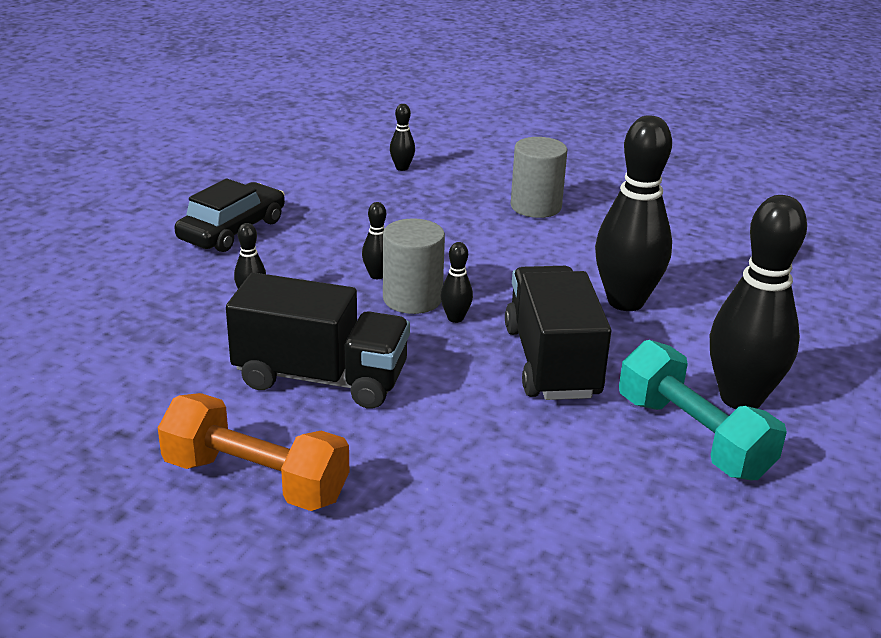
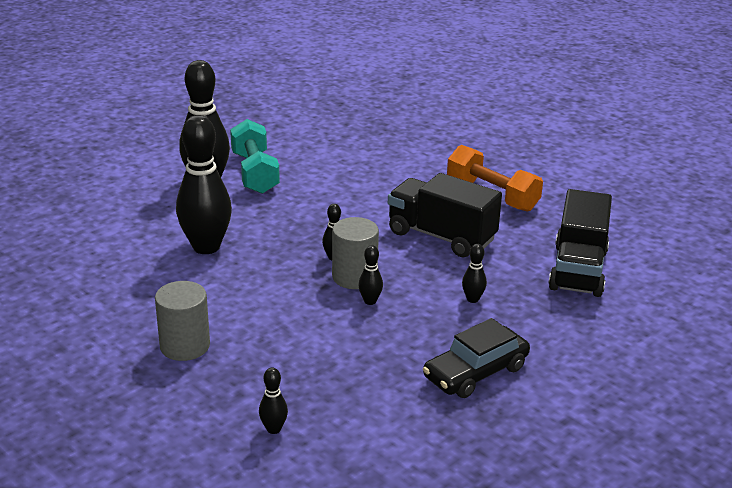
camera: 160 degrees left, 0 degrees up
black truck [505,266,611,400] -> black truck moved to [548,189,612,297]

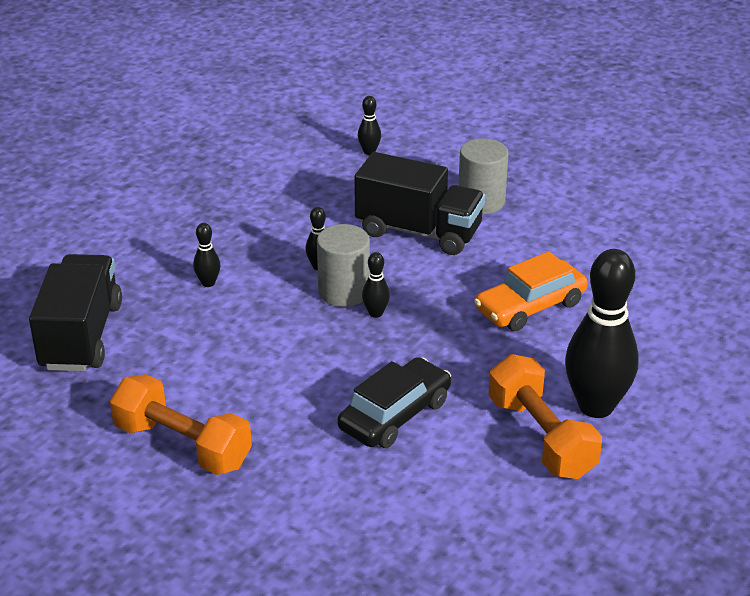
camera: 170 degrees right, 5 degrees up
black bowling pin [176,115,232,254] -> orange car [474,251,588,331]
turquoise dumbbell [230,119,280,194] -> orange dumbbell [488,354,602,479]
black truck [388,173,502,257] -> black truck moved to [354,152,485,255]
black car [423,318,530,398] -> black car moved to [337,357,451,448]

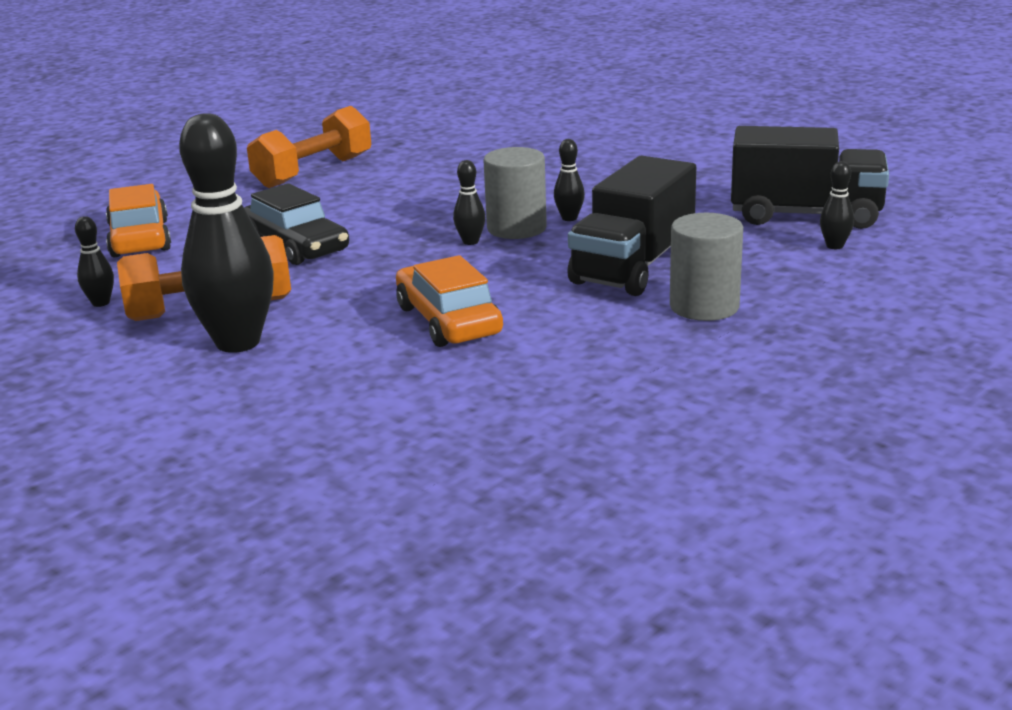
camera: 100 degrees right, 10 degrees down
black truck [29,254,122,371] -> black truck moved to [731,126,889,229]
black bowling pin [193,223,220,287] -> black bowling pin moved to [75,216,114,307]
none -> orange car [106,184,171,257]

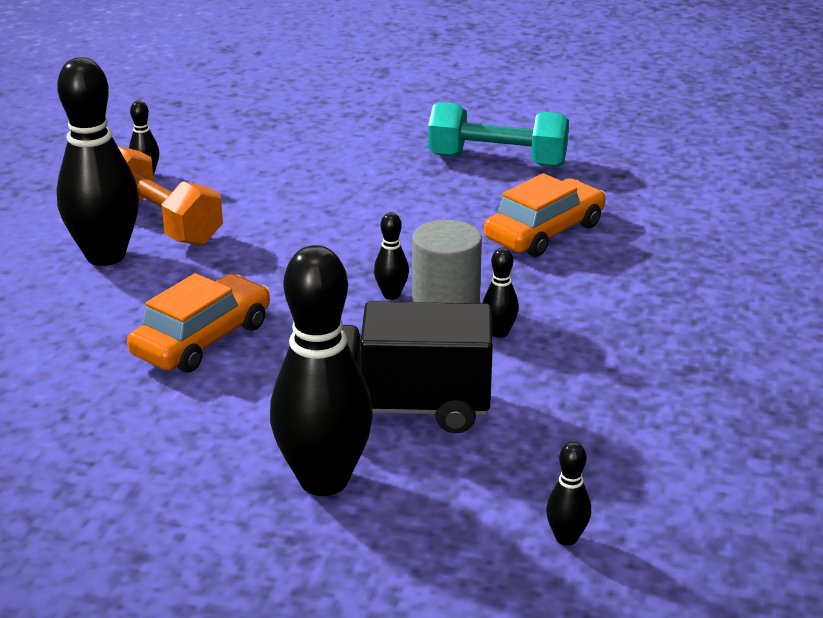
camera: 60 degrees right, 5 degrees up
orange car [106,184,171,257] -> orange car moved to [484,173,606,257]
black car [245,183,349,265] -> none
orange dumbbell [247,106,371,188] -> turquoise dumbbell [428,102,569,167]
grey cylinder [670,213,743,321] -> black bowling pin [270,245,373,496]
black truck [731,126,889,229] -> none

